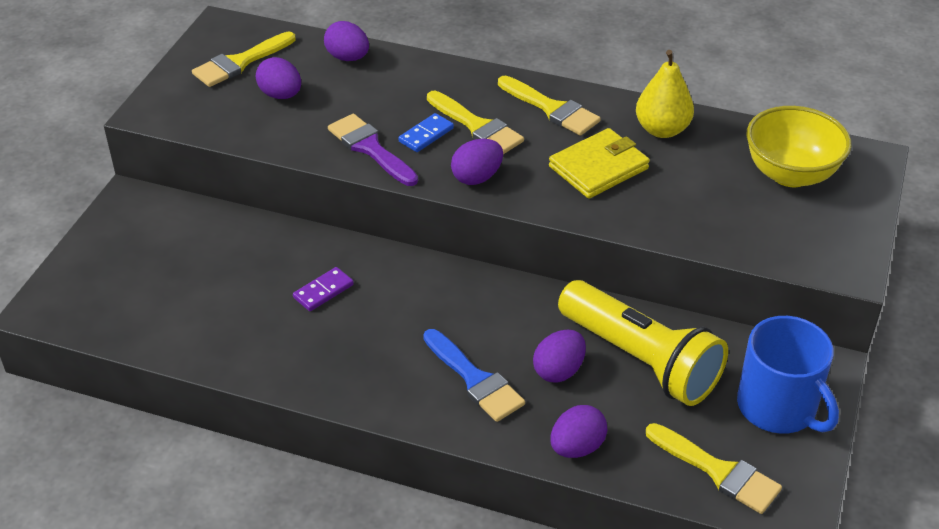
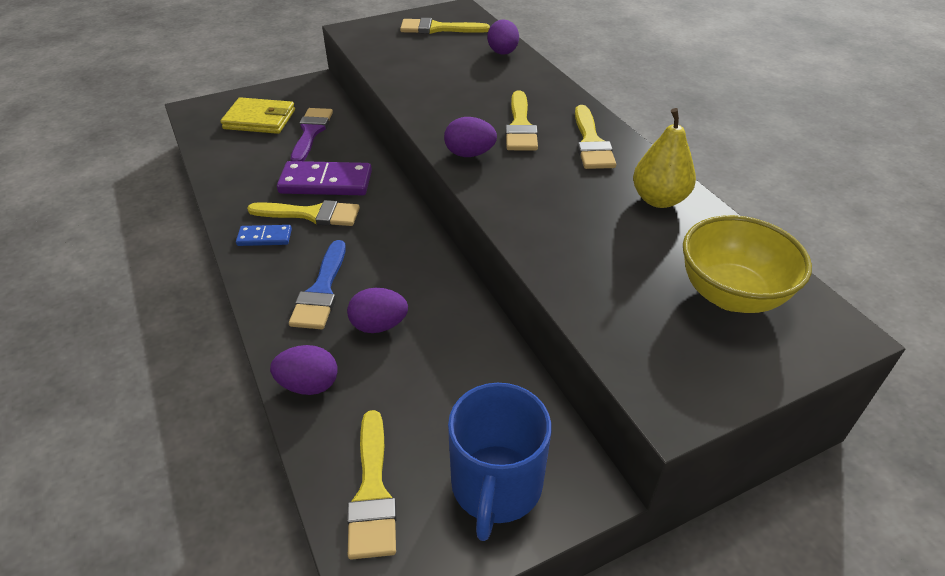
camera: 45 degrees right, 0 degrees up
purple egg [256,57,301,99] -> none
purple domino [293,267,354,311] -> purple domino [277,161,372,195], size x1.88
purple brush [328,114,418,186] -> purple brush moved to [291,108,333,161]
blue domino [398,113,454,152] -> blue domino moved to [236,225,292,246]
yellow wallet [549,128,650,199] -> yellow wallet moved to [220,97,295,134]
yellow flashlight [558,280,728,406] -> none
none -> yellow brush [247,200,360,226]

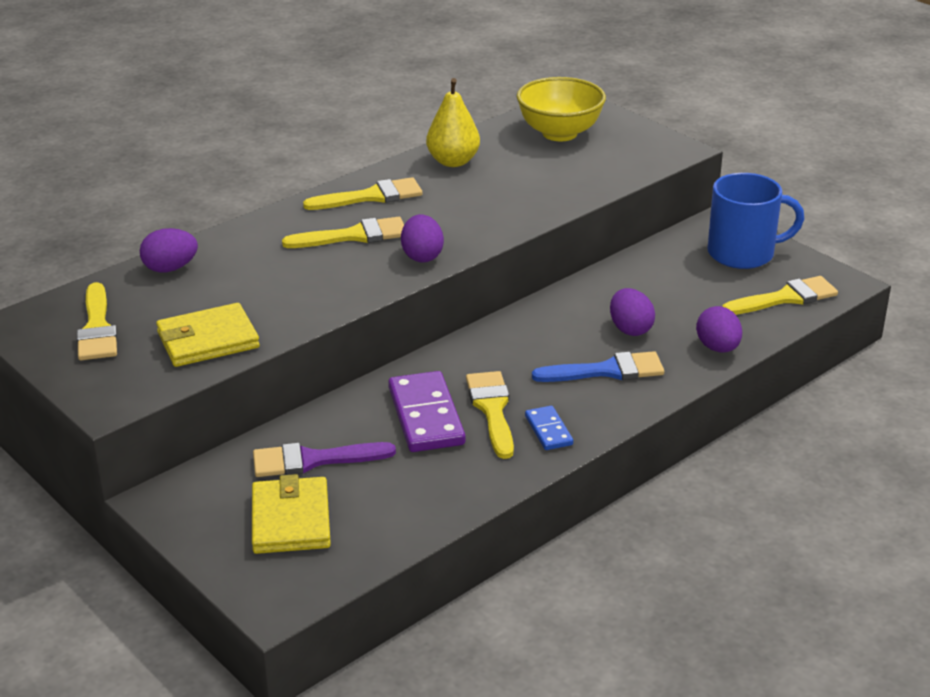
camera: 105 degrees left, 10 degrees down
none -> yellow wallet [156,303,260,367]

